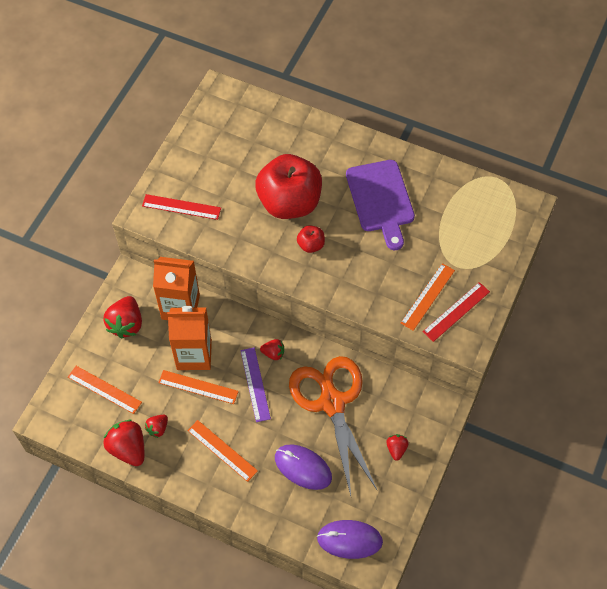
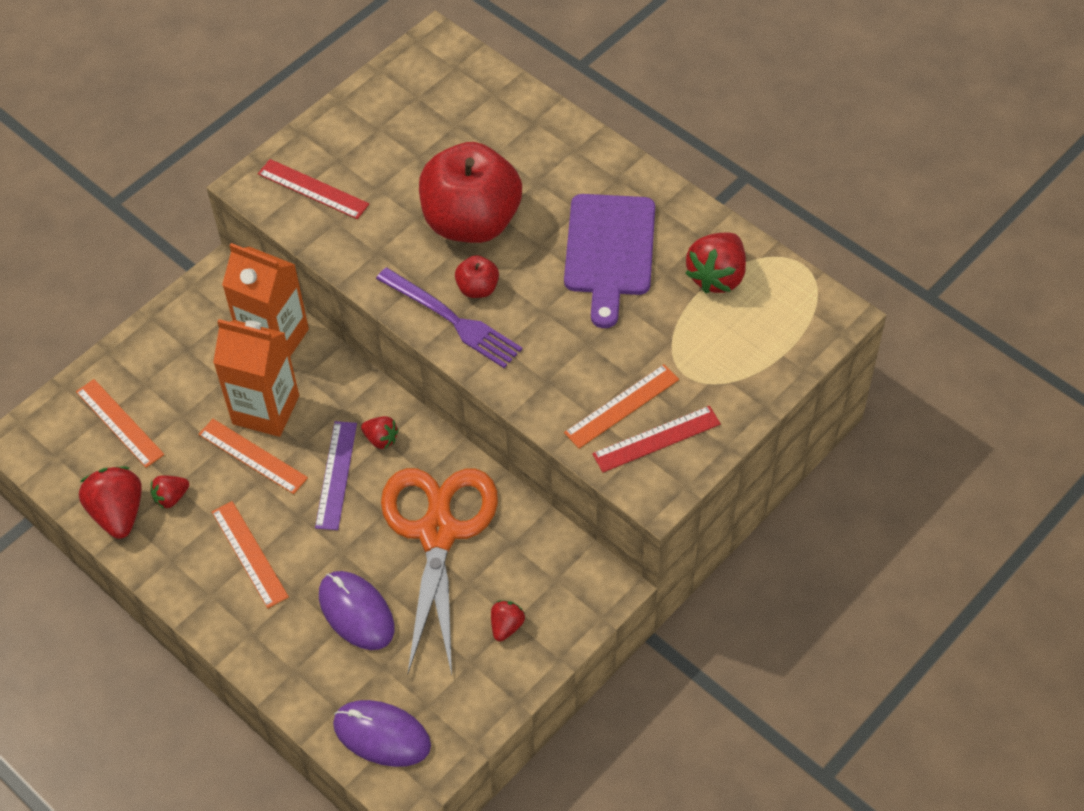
camera: 20 degrees right, 5 degrees down
red strawberry [103,296,142,338] -> red strawberry moved to [685,233,746,294]
none -> purple fork [376,268,522,368]

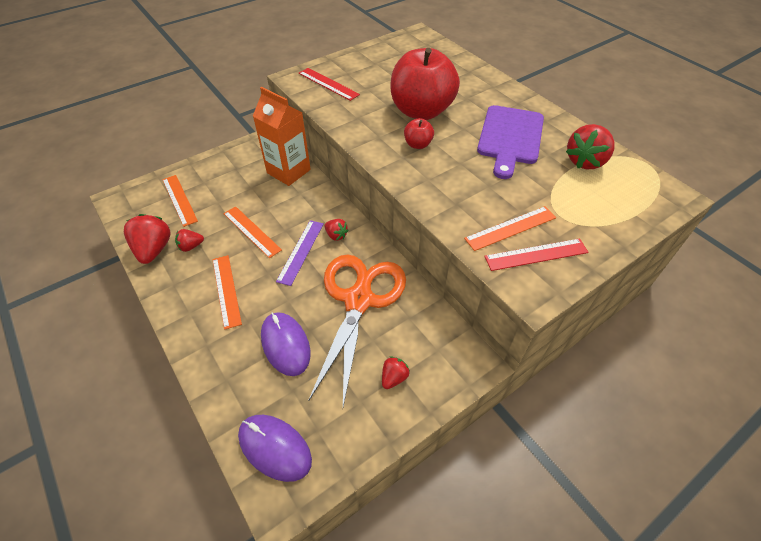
camera: 10 degrees right, 5 degrees down
orange carton [213,319,299,437] -> none
purple fork [376,268,522,368] -> none

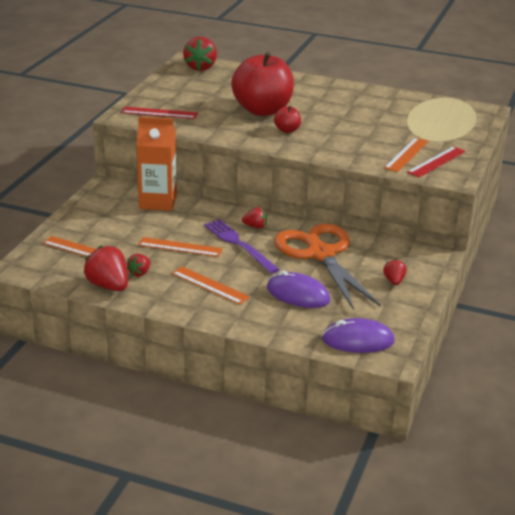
camera: 35 degrees left, 20 degrees down
purple ruler [276,220,324,286] -> purple fork [204,219,280,274]
purple cutting board [477,105,544,179] -> none
red strawberry [566,124,614,169] -> red strawberry moved to [183,37,217,71]

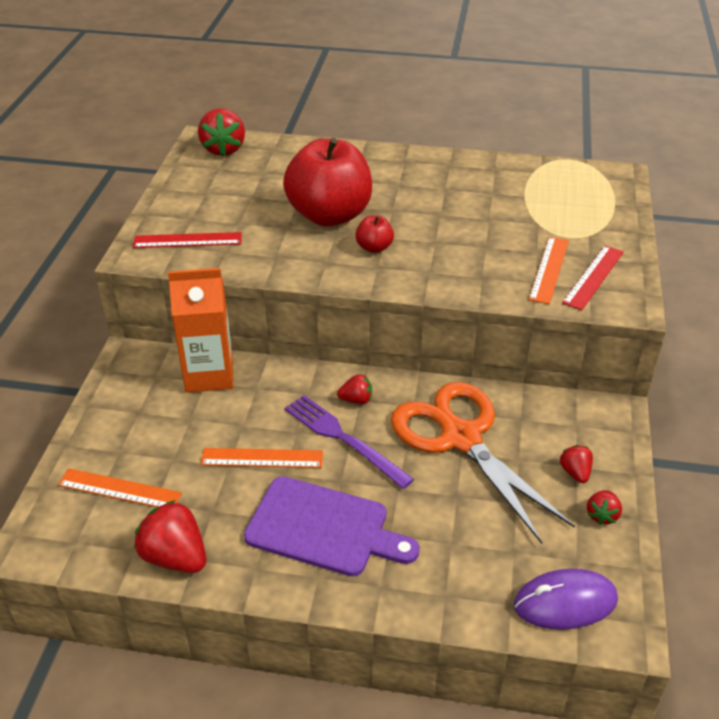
camera: 10 degrees left, 10 degrees up
red strawberry [127,253,151,277] -> red strawberry moved to [587,490,622,525]
orange ruler [172,266,250,305] -> purple cutting board [244,476,420,576]
purple mouse [267,270,331,308] -> none

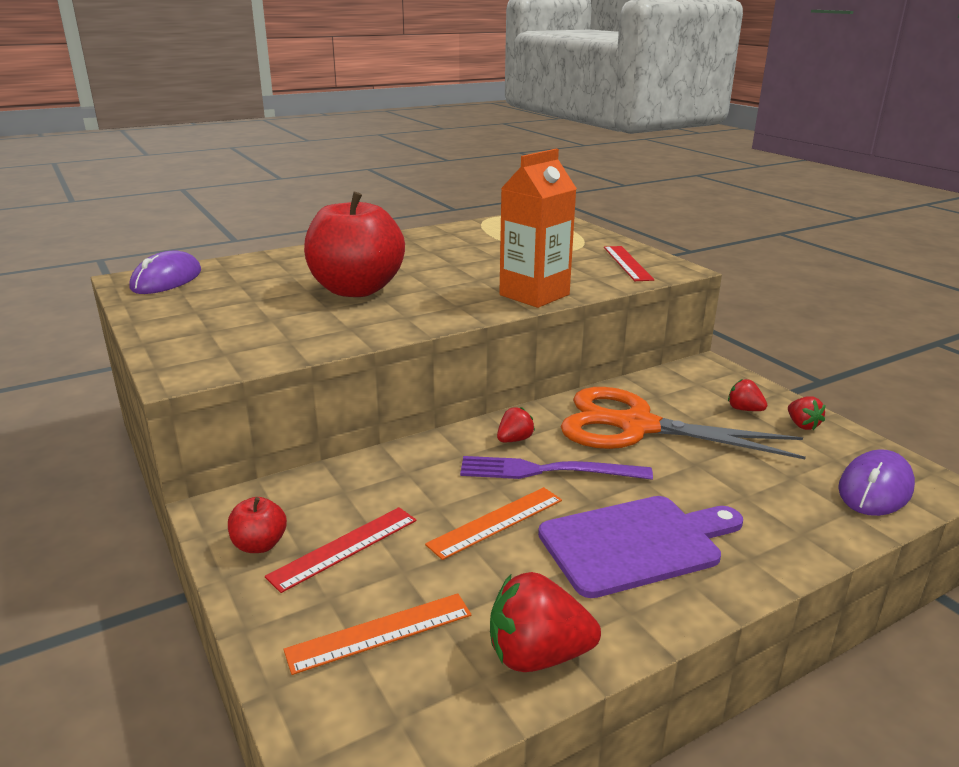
camera: 40 degrees left, 15 degrees down
red ruler [133,232,242,248] -> red ruler moved to [265,507,416,593]
orange carton [168,268,233,393] -> orange carton moved to [499,149,577,308]
red strawberry [198,108,245,156] -> purple mouse [130,250,201,294]
red apple [355,215,394,253] -> red apple moved to [228,497,287,553]
orange ruler [529,236,569,304] -> none

